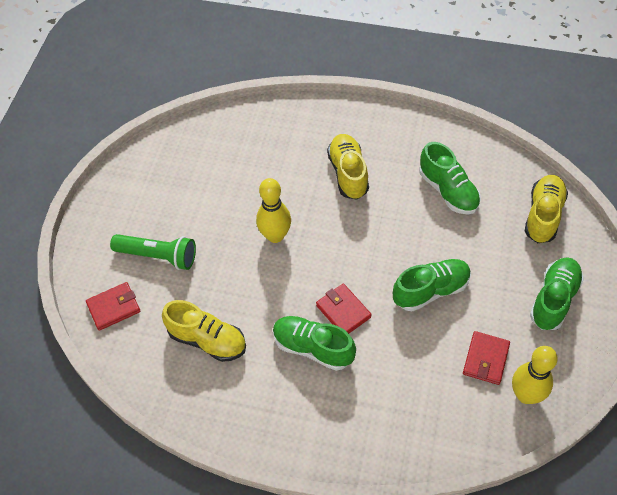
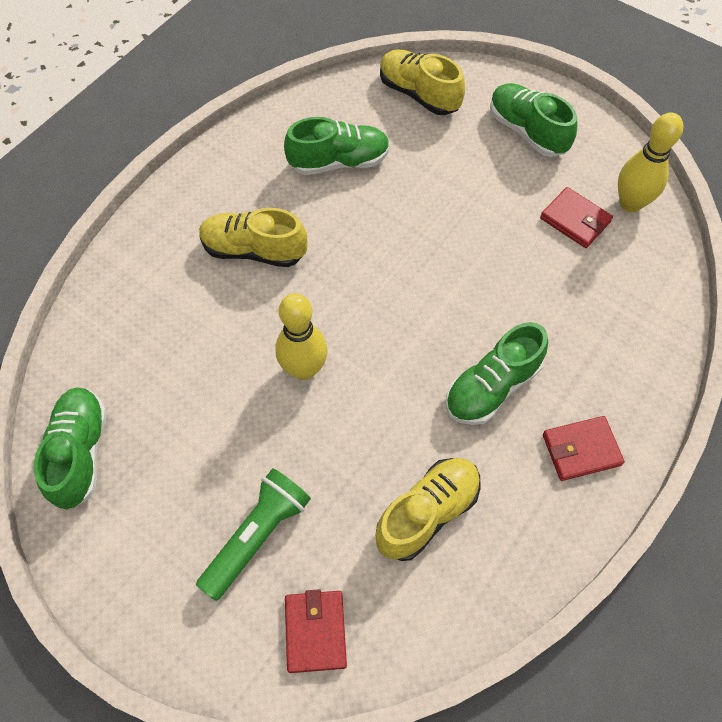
camera: 70 degrees left, 5 degrees up
red wallet [316,284,372,333] -> red wallet moved to [543,416,624,481]
green shoe [393,259,471,311] -> green shoe moved to [34,387,107,509]

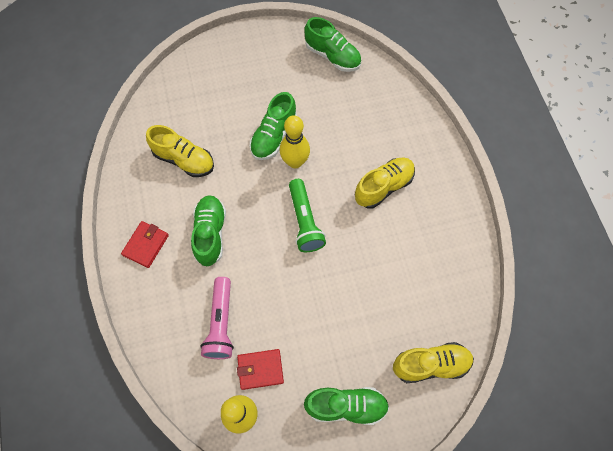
camera: 130 degrees right, 5 degrees up
green flashlight [196,468,311,601] -> green flashlight moved to [289,179,326,252]
green shoe [284,117,390,175] -> green shoe moved to [250,92,297,160]
red wallet [285,589,347,673] -> none
yellow shoe [375,458,481,561] -> yellow shoe turned 60 degrees counterclockwise [146,125,214,177]
none -> pink flashlight [200,277,234,359]

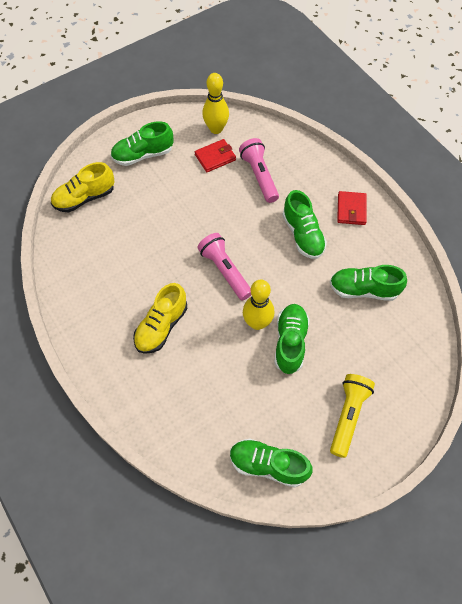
camera: 160 degrees right, 5 degrees down
yellow shoe [146,125,214,177] -> green shoe [330,265,407,301]
green flashlight [289,179,326,252] -> pink flashlight [197,233,251,301]
none -> yellow flashlight [330,374,375,458]

